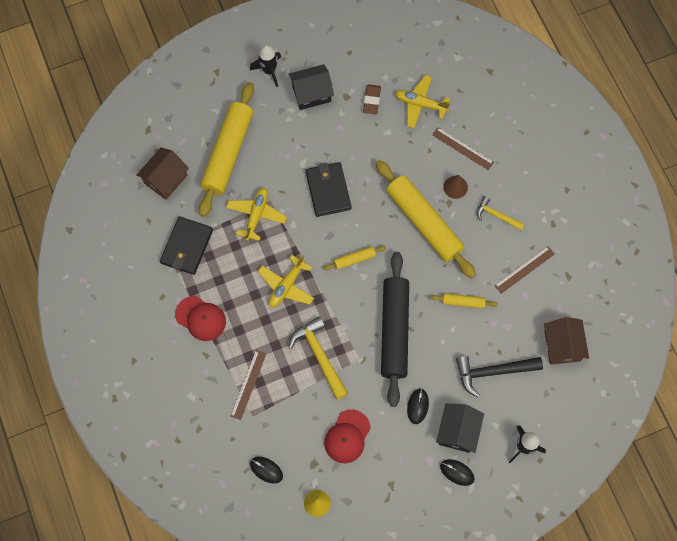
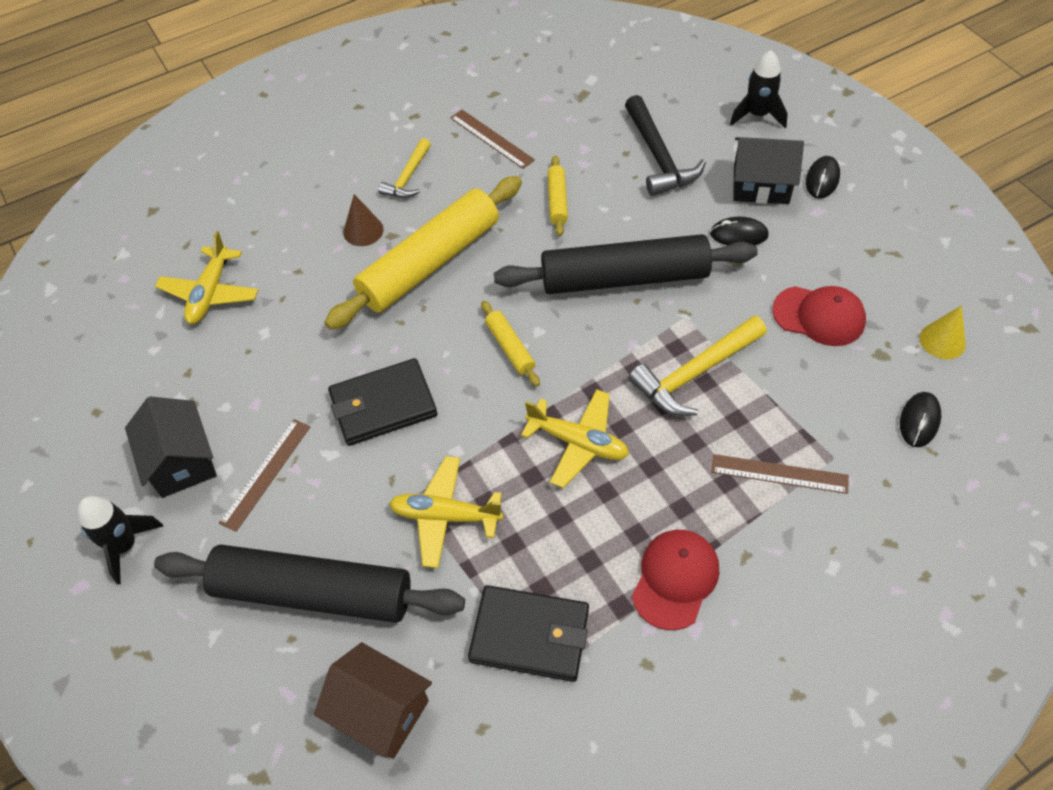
camera: 95 degrees left, 15 degrees down
yellow rolling pin [199,82,254,217] -> black rolling pin [154,545,465,623]
brown eraser [363,84,381,114] -> none
brown ruler [432,127,494,170] -> brown ruler moved to [219,419,310,532]
brown house [544,317,589,365] -> none

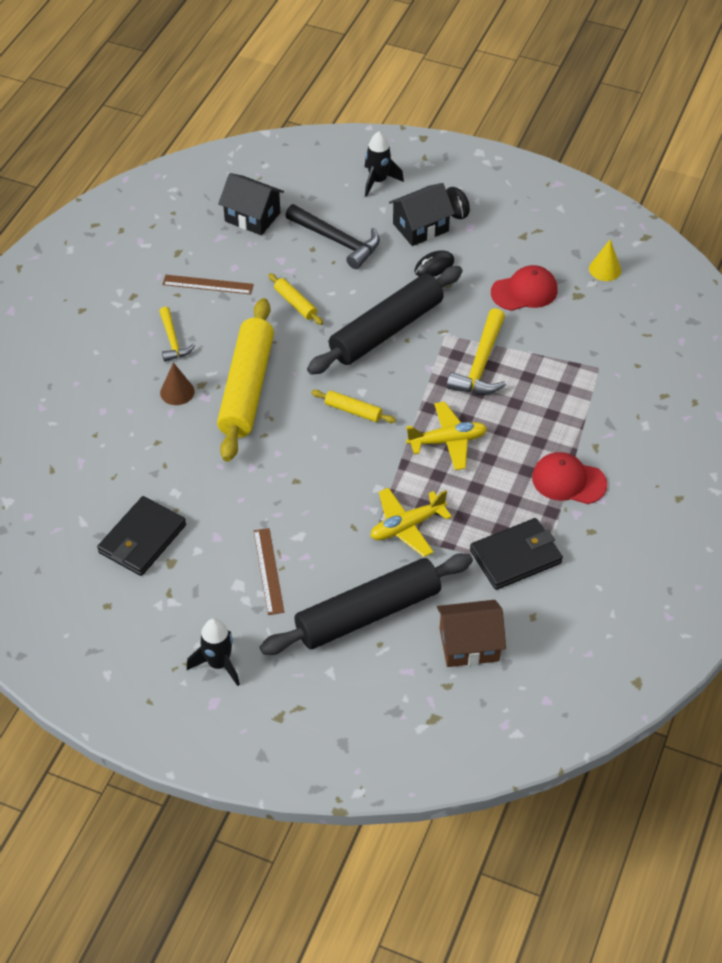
camera: 40 degrees left, 5 degrees down
black house [125,396,217,498] -> black house moved to [218,173,284,235]
yellow plane [155,231,258,324] -> none
black wallet [328,358,437,446] -> black wallet moved to [97,496,186,576]
red cap [632,530,719,630] -> red cap turned 60 degrees counterclockwise [532,452,607,504]
brown ruler [711,454,849,494] -> none
black mouse [900,392,941,447] -> none

